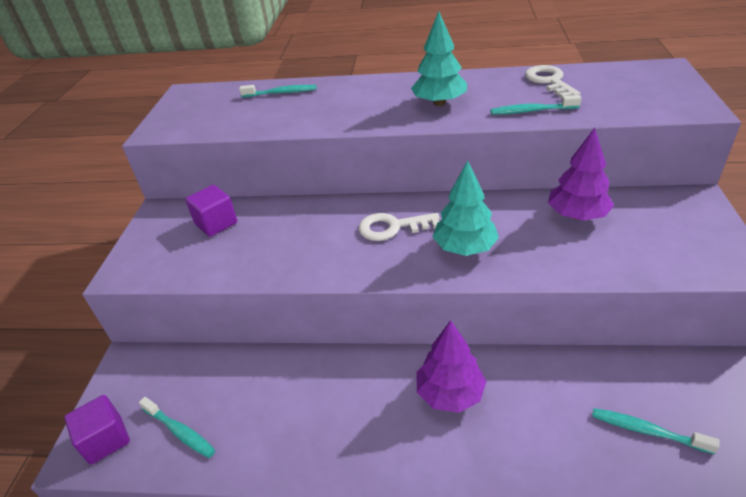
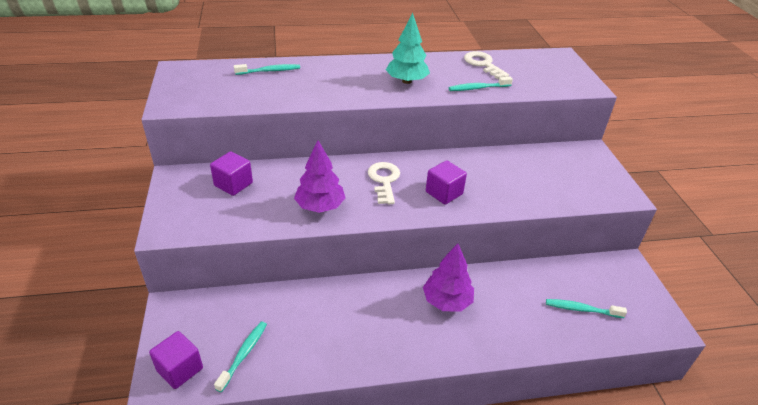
camera: 20 degrees left, 0 degrees up
turquoise toothbrush [139,397,215,458] -> turquoise toothbrush turned 90 degrees counterclockwise [214,321,267,392]
white key [359,213,440,241] -> white key turned 105 degrees clockwise [368,162,400,204]
turquoise tree [433,160,499,256] -> purple cube [426,160,467,205]
purple tree [548,128,614,221] -> purple tree moved to [294,140,345,213]

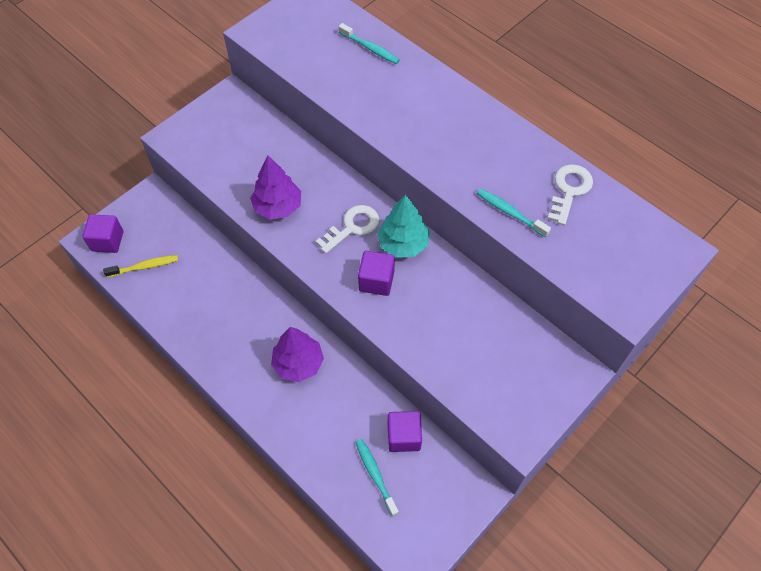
camera: 55 degrees right, 20 degrees up
purple cube [210,151,253,196] -> purple cube moved to [388,411,422,452]
turquoise toothbrush [214,321,267,392] -> yellow toothbrush [103,255,179,278]
turquoise tree [386,13,430,84] -> turquoise tree moved to [377,195,430,258]

